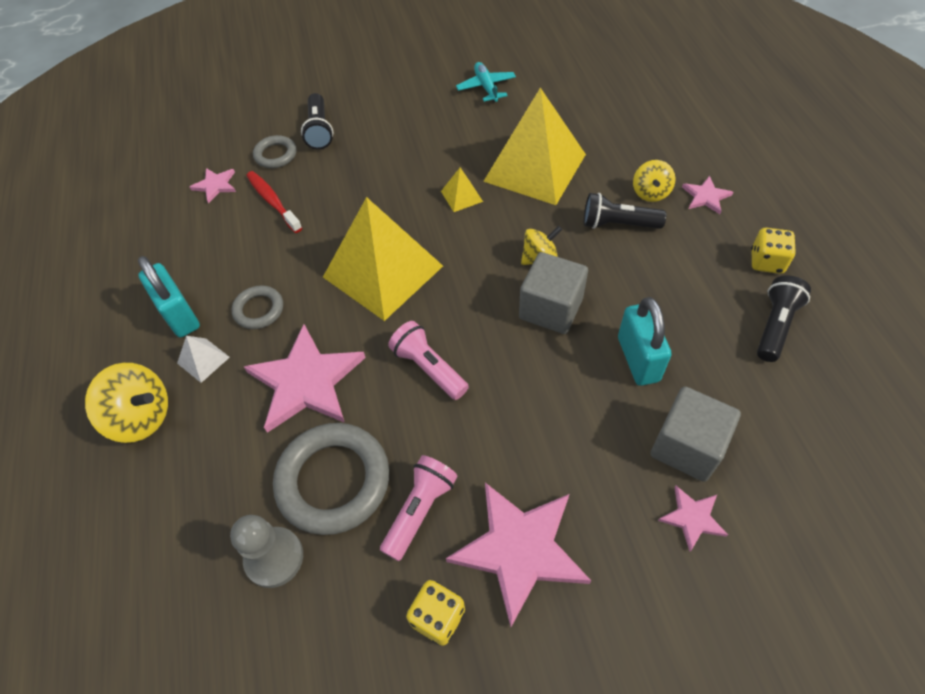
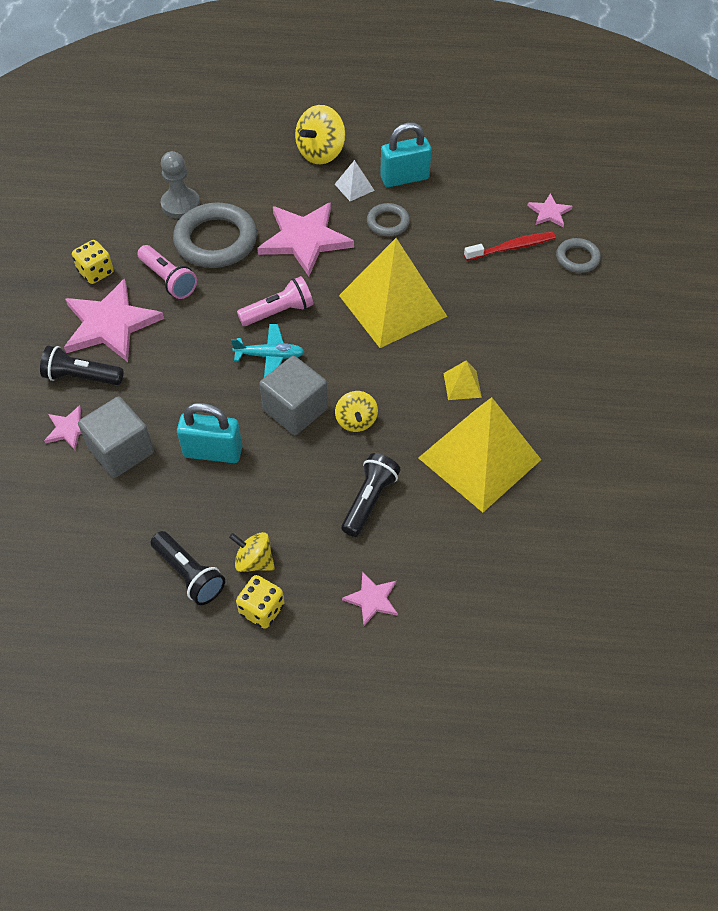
camera: 105 degrees right, 0 degrees up
black flashlight [301,93,333,150] -> black flashlight moved to [40,346,123,385]
turquoise plane [456,62,516,103] -> turquoise plane moved to [231,324,305,377]
yellow spinning top [633,160,675,202] -> yellow spinning top moved to [229,532,275,572]

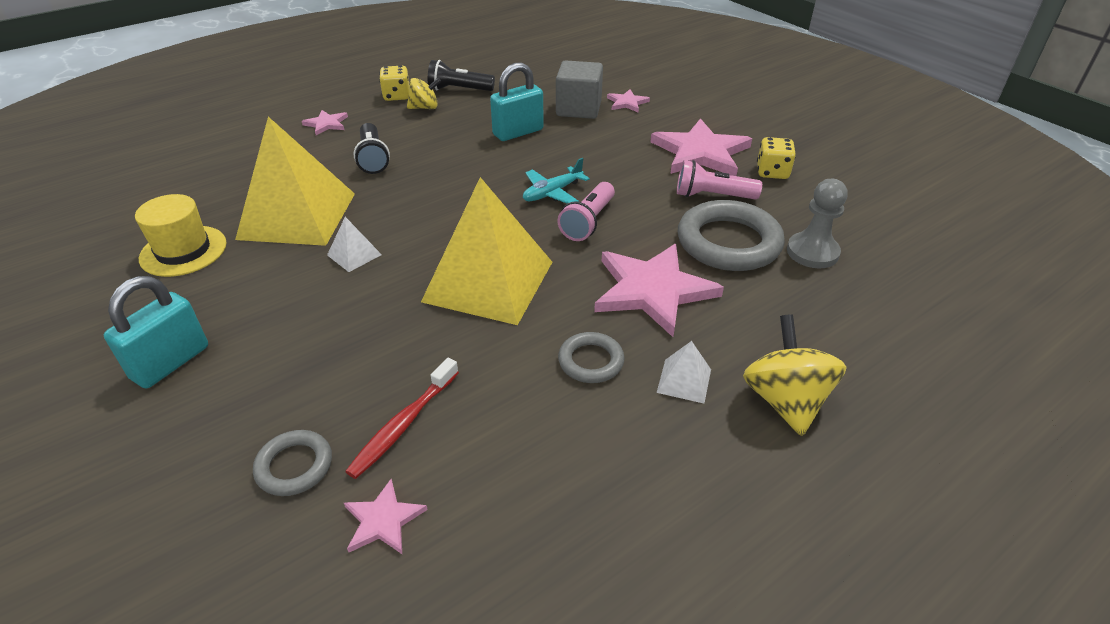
camera: 140 degrees right, 15 degrees down
black flashlight [40,346,123,385] -> none
grey cube [259,356,328,435] -> none
yellow spinning top [335,391,378,432] -> none
turquoise padlock [380,122,432,187] -> turquoise padlock moved to [104,276,208,389]
yellow pyramid [443,361,482,400] -> white pyramid [327,217,382,272]
none -> yellow hat [135,194,227,277]

